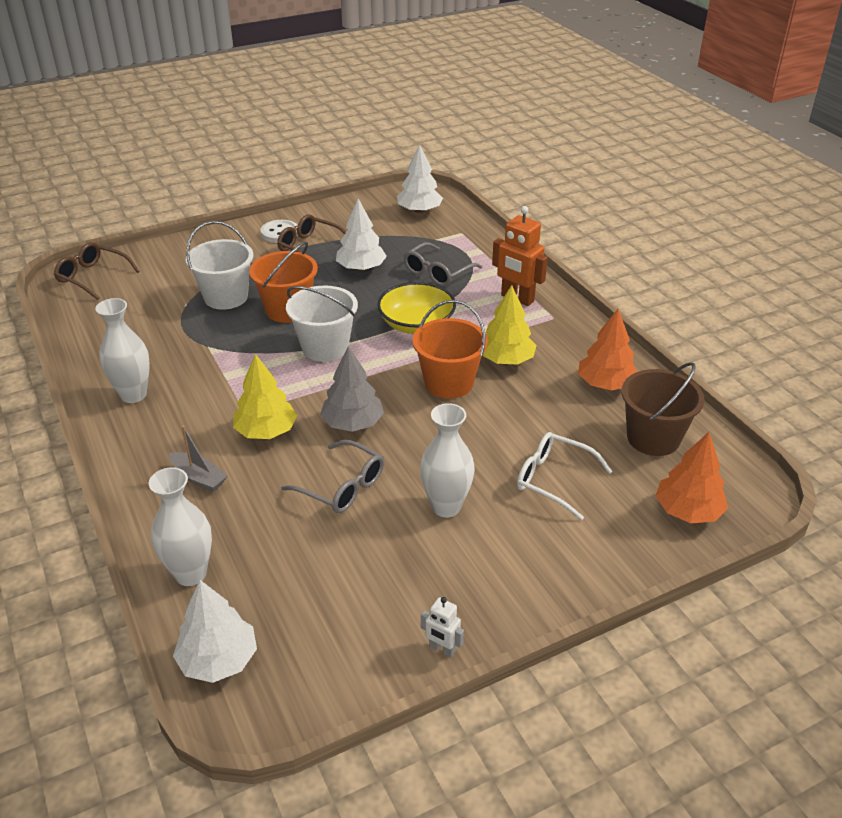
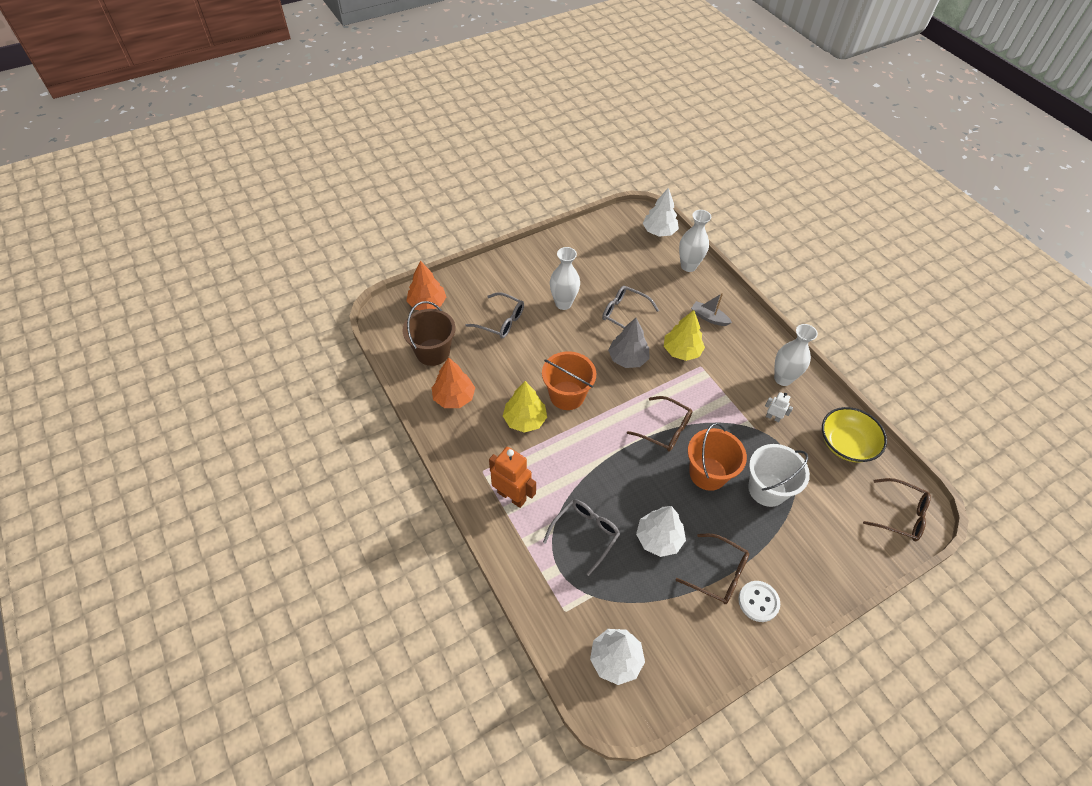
camera: 175 degrees right, 15 degrees up
white bucket [286,286,358,362] -> brown glasses [627,396,693,452]
yellow bowl [377,282,456,334] -> yellow bowl moved to [822,407,887,462]
white robot [421,597,464,657] -> white robot moved to [765,392,793,422]
white glasses [517,432,612,520] -> grey glasses [465,292,524,338]

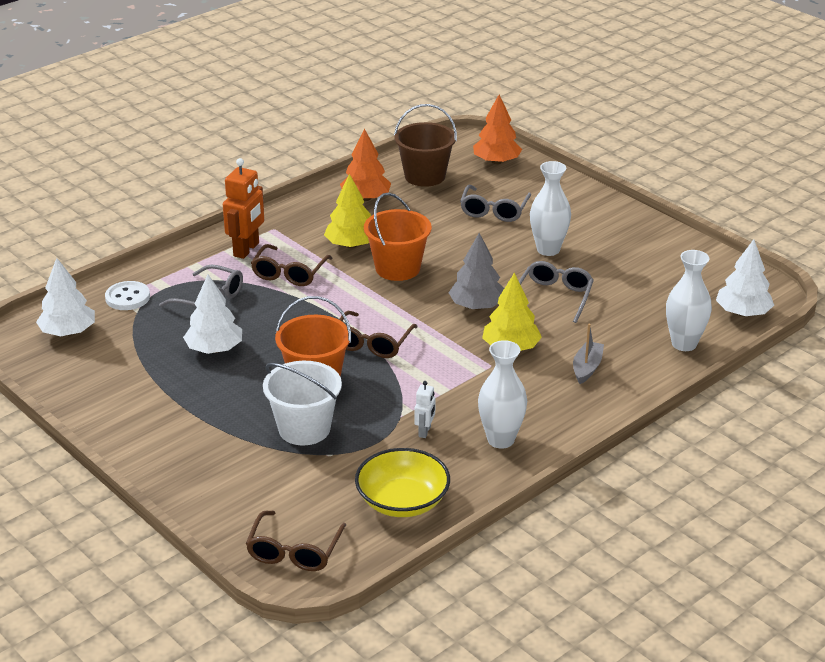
camera: 80 degrees right, 20 degrees down
brown glasses [676,534,749,604] -> brown glasses moved to [251,244,332,286]
white button [738,581,780,622] -> white button moved to [105,281,150,310]

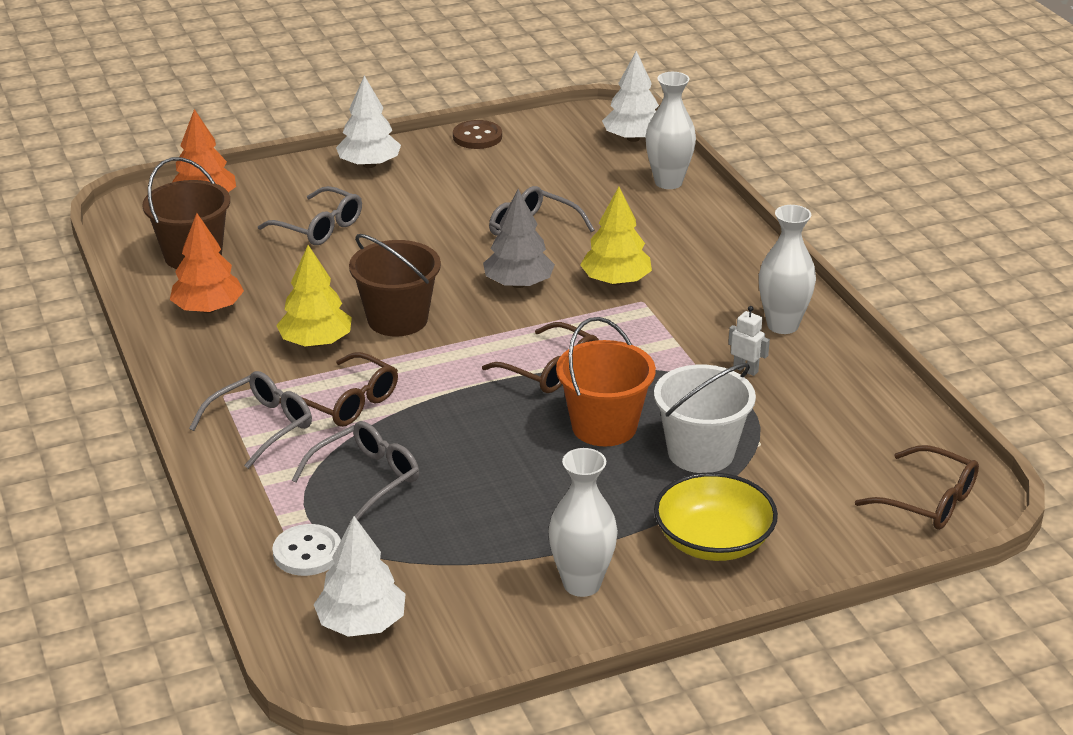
camera: 70 degrees left, 0 degrees up
white tree [183,274,242,354] -> white tree moved to [336,76,401,168]
orange robot [223,158,264,259] -> grey glasses [189,371,312,469]
yellow bowl [355,448,450,517] -> yellow bowl moved to [654,472,778,561]
orange bucket [364,193,432,281] -> brown bucket [349,234,441,337]
white vase [530,161,571,256] -> white vase moved to [548,448,618,597]
grey boat [573,324,604,384] -> none
none -> brown button [453,120,502,149]

